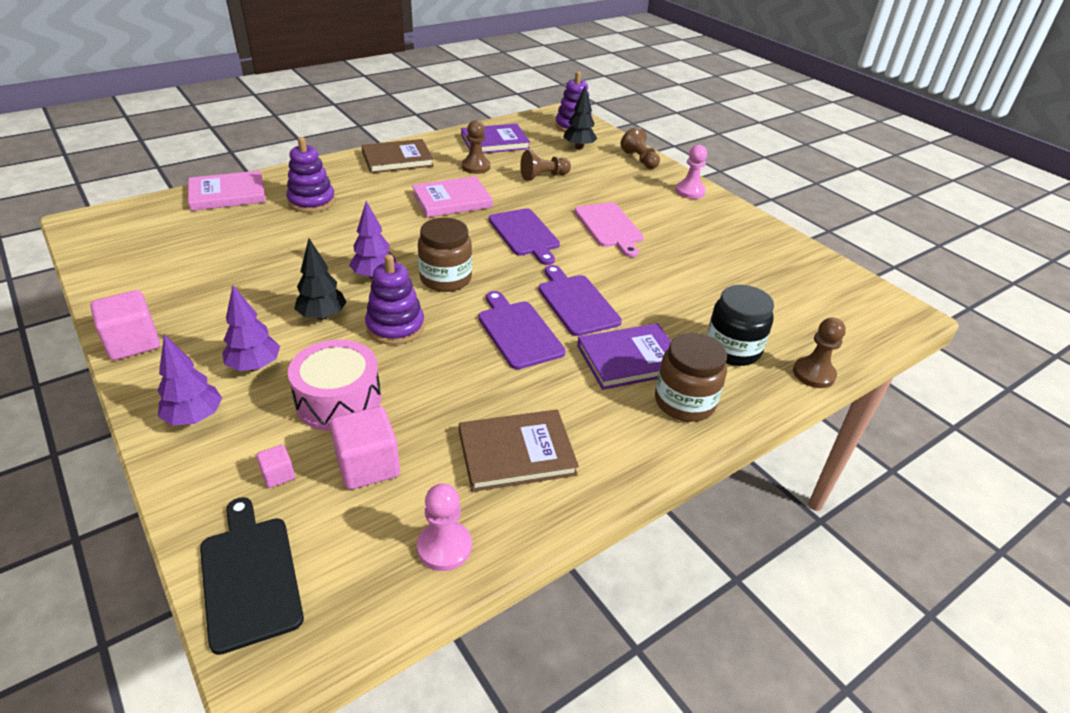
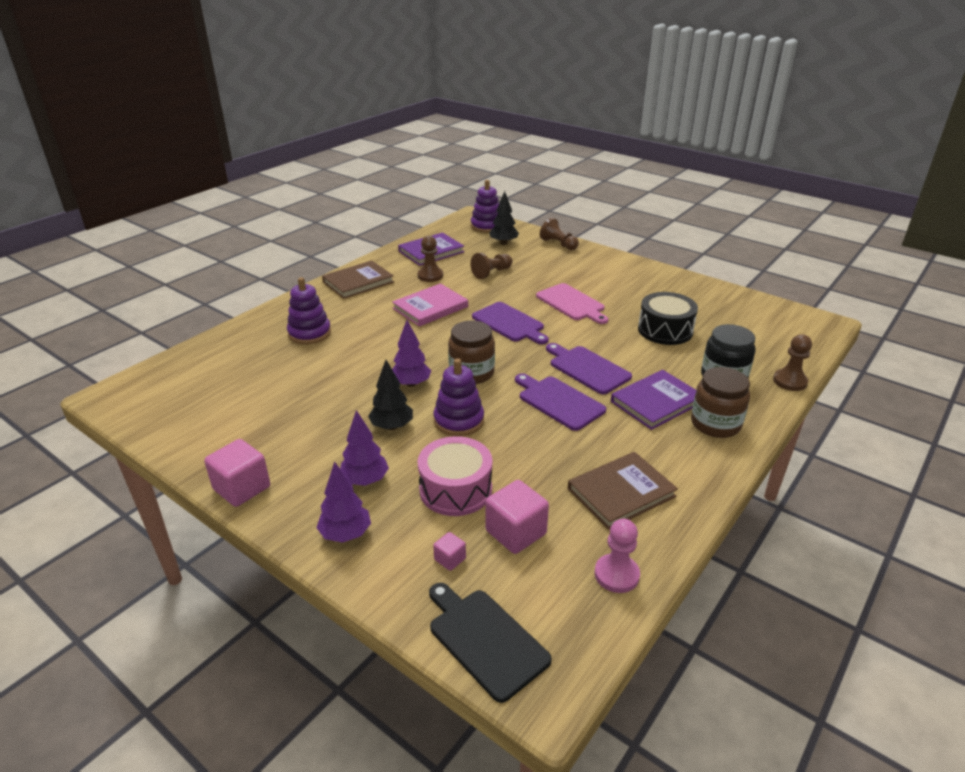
camera: 15 degrees left, 5 degrees down
pink book [188,170,266,211] -> none
pink pawn [675,145,707,199] -> none
none -> black drum [638,292,698,345]

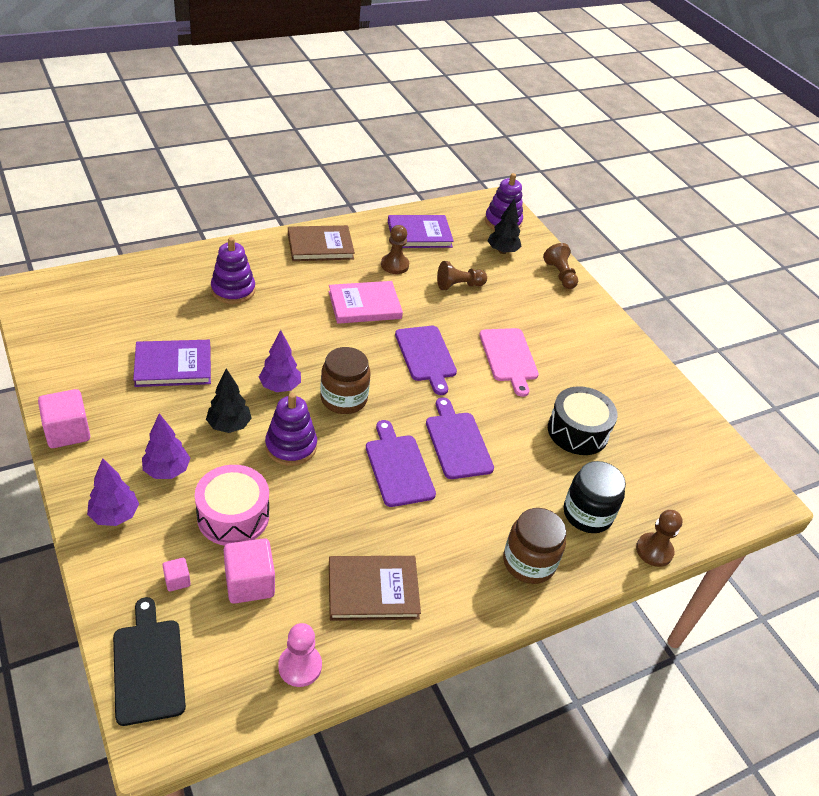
camera: 20 degrees right, 10 degrees up
purple book [611,370,696,430] -> purple book moved to [133,340,211,387]

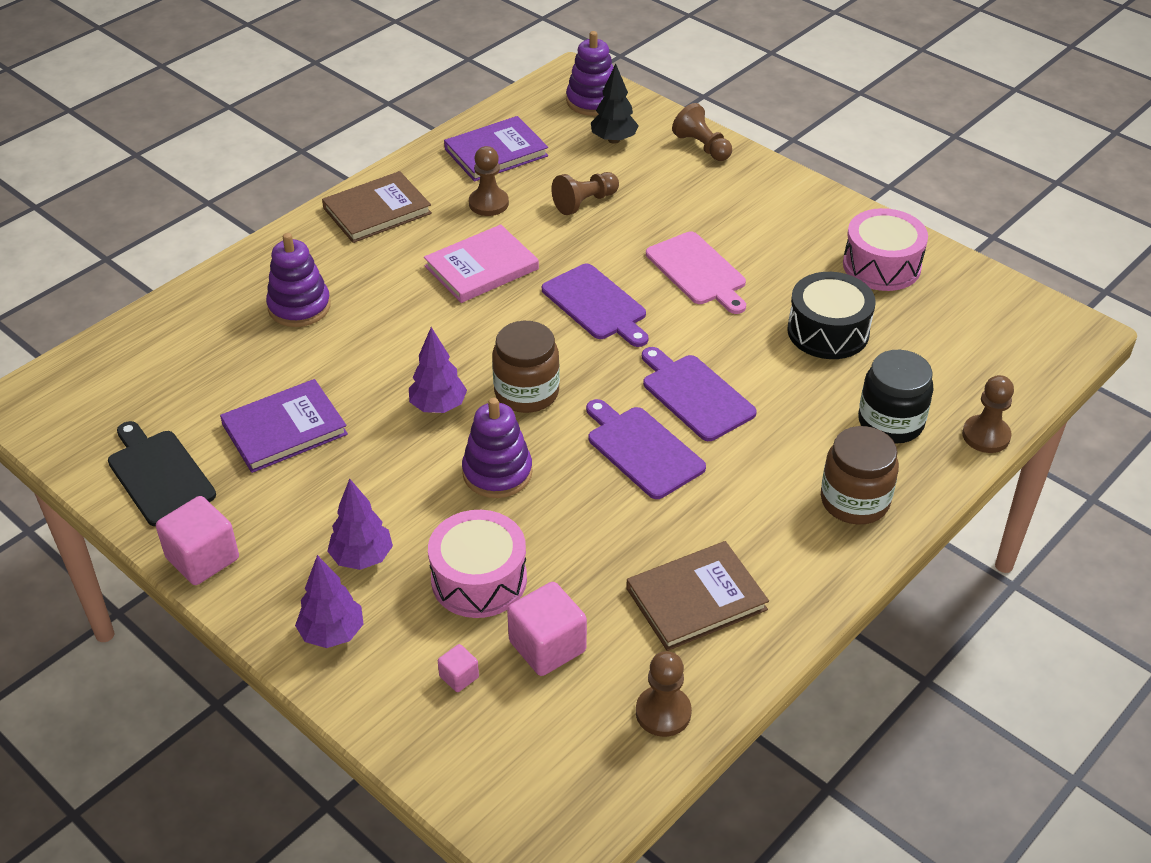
camera: 15 degrees left, 0 degrees up
black cutting board [113,597,186,726] -> black cutting board moved to [108,421,216,526]
black tree [206,368,252,433] -> none
pink pawn [278,623,322,687] -> brown pawn [636,651,692,737]
none -> pink drum [843,208,928,291]

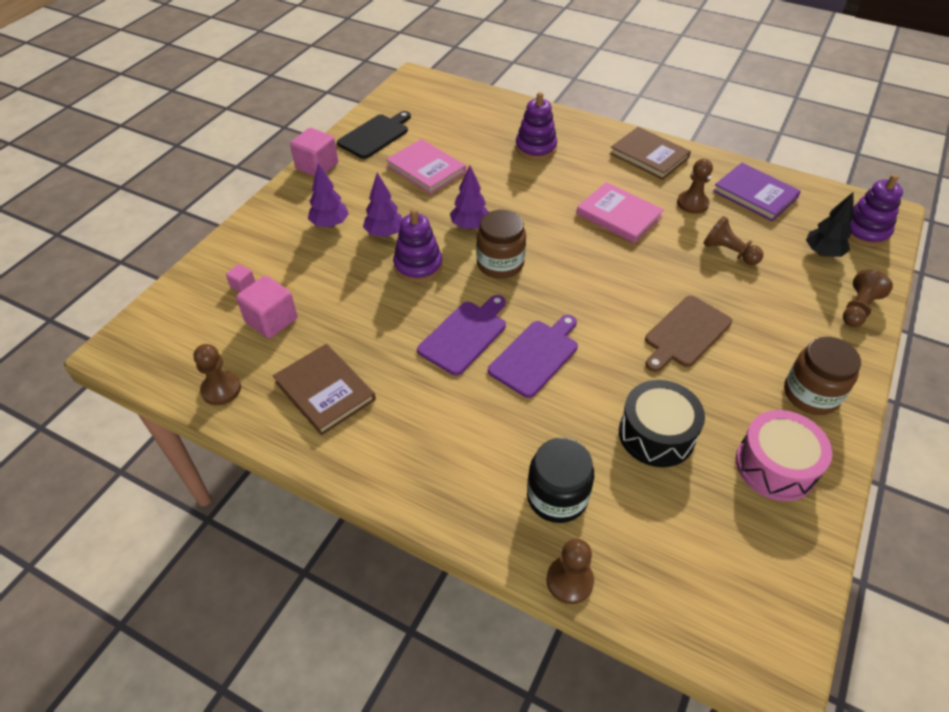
camera: 75 degrees right, 5 degrees up
purple book [220,379,348,473] -> pink book [386,139,466,194]
purple tree [295,555,363,648] -> purple tree moved to [363,173,402,237]
pink drum [428,510,527,618] -> none
purple cutting board [542,264,649,347] -> none
pink cutting board [646,231,746,314] -> brown cutting board [645,296,732,372]
brown jar [821,426,899,525] -> brown jar moved to [784,337,861,415]

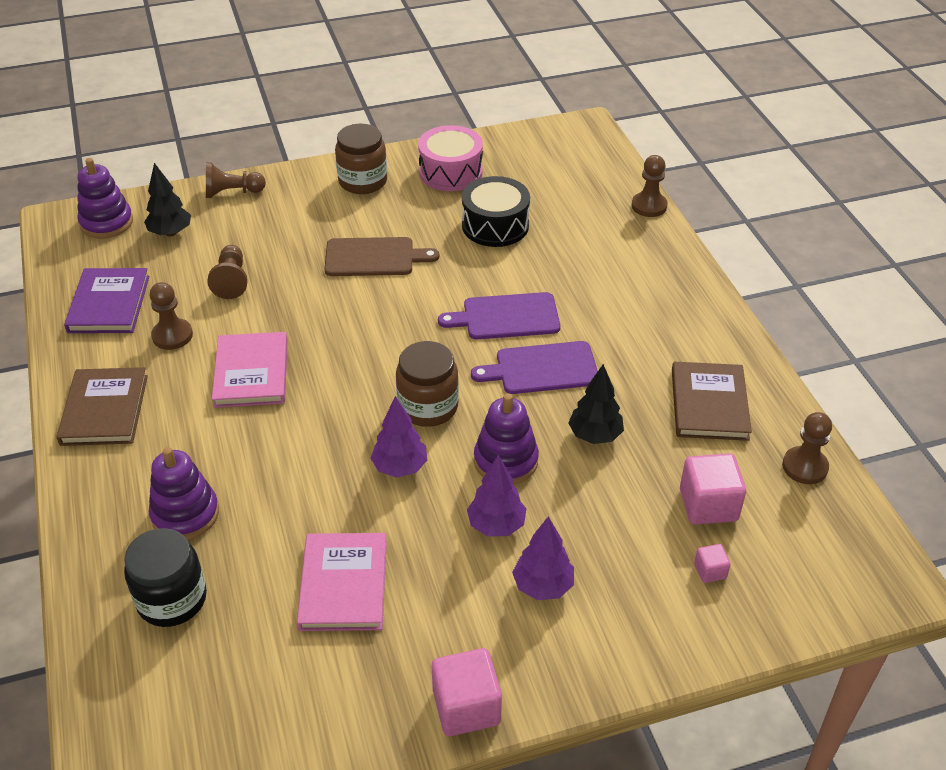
camera: 135 degrees left, 5 degrees down
black cutting board [337,111,411,159] -> none
black jar [527,438,594,523] -> black jar moved to [124,528,207,627]
none -> black tree [568,364,624,444]

